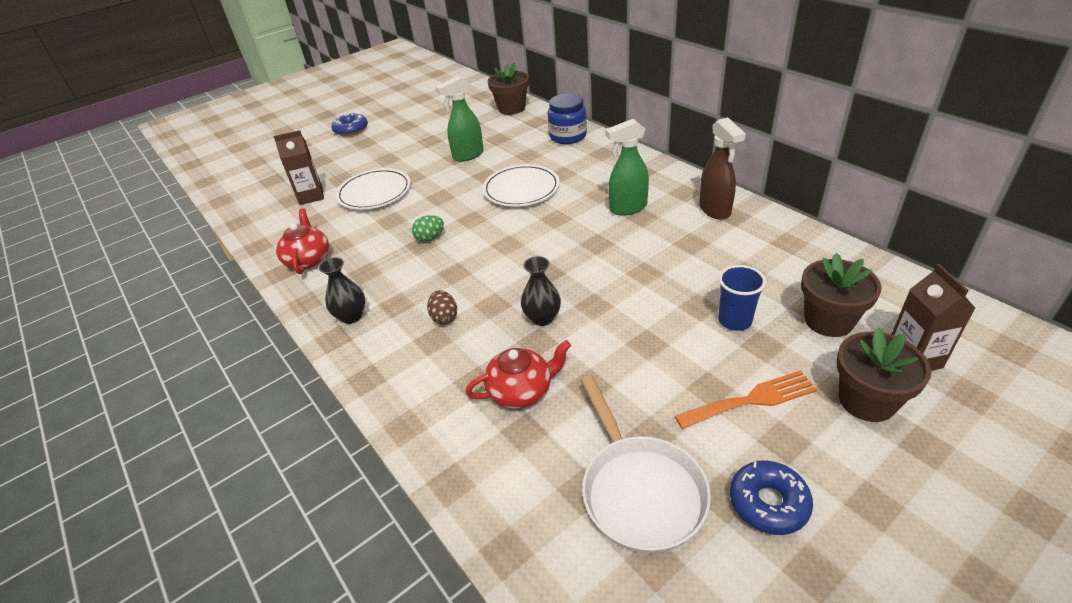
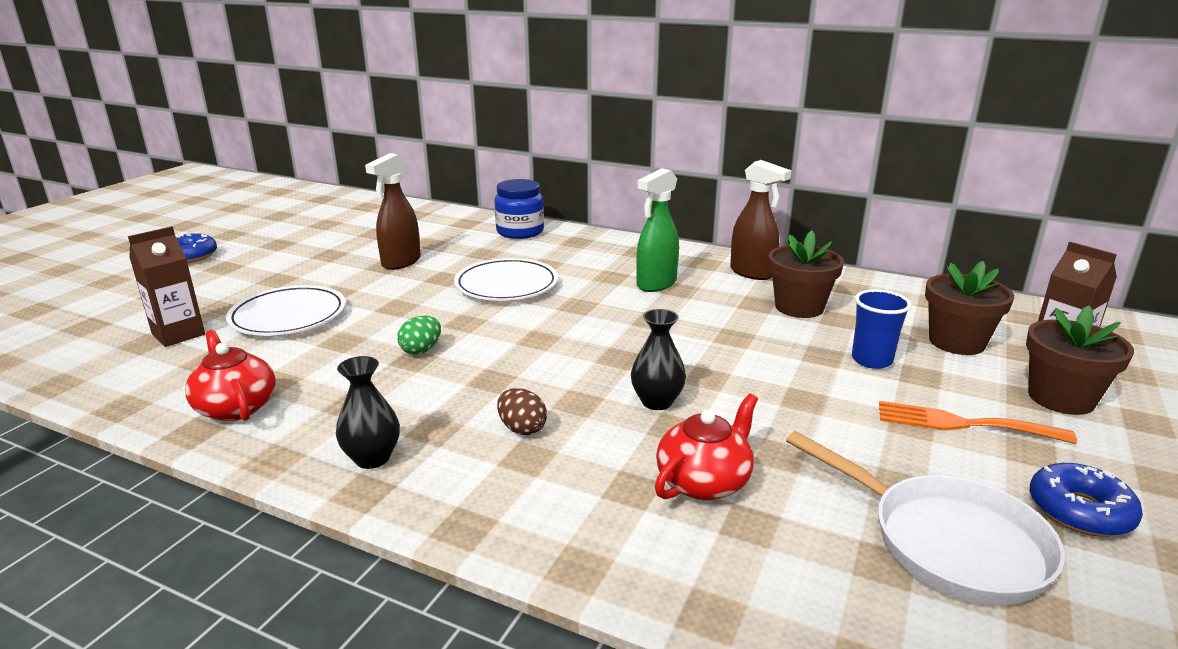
camera: 30 degrees left, 15 degrees down
green spray bottle [435,76,484,162] -> brown spray bottle [365,153,421,270]
brown flower pot [488,63,529,115] -> brown flower pot moved to [768,231,844,318]
orange fork [675,370,818,429] -> orange fork turned 120 degrees counterclockwise [879,401,1077,444]

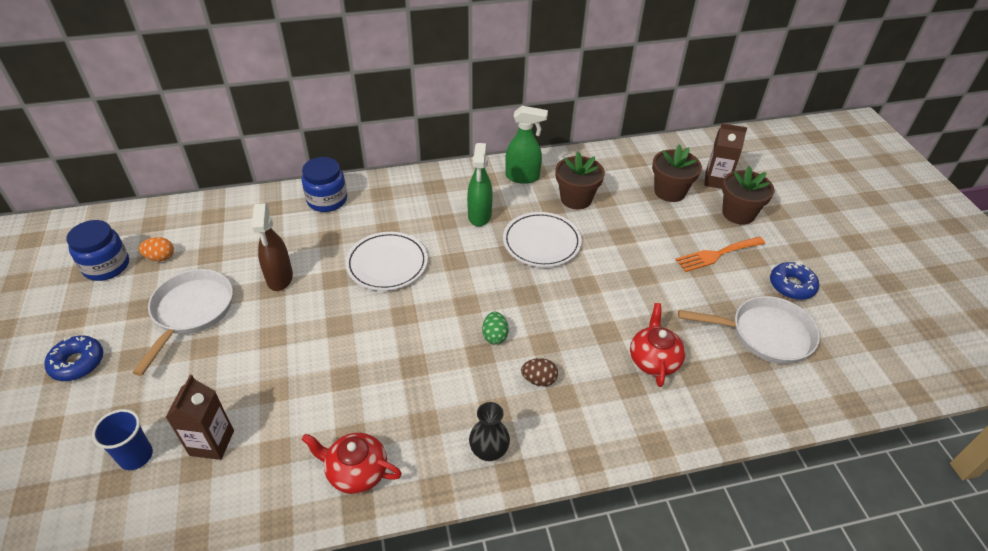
camera: 40 degrees left, 20 degrees up
white plate [226,285,346,336] -> white plate moved to [503,212,582,267]
green egg [397,315,441,355] -> green egg moved to [482,312,509,345]
black vase [631,309,686,410] -> none
brown spray bottle [730,160,792,280] -> green spray bottle [505,106,548,184]
blue cup [852,289,912,369] -> blue cup moved to [92,409,153,470]
none -> blue jar [66,220,129,281]
none -> white pan [132,269,233,376]
none -> orange egg [139,237,174,261]

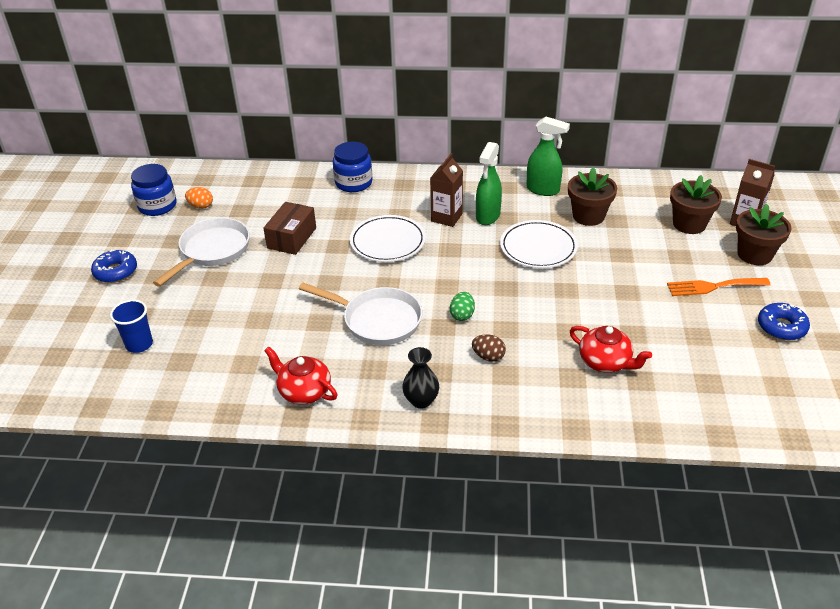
camera: 20 degrees right, 5 degrees down
brown carton [165,375,234,460] -> brown carton moved to [430,153,463,227]
brown spray bottle [252,203,293,291] -> brown box [263,202,316,255]
red teapot [630,303,685,387] -> red teapot turned 105 degrees clockwise [570,326,652,373]
white pan [678,296,820,364] -> white pan moved to [299,283,422,345]

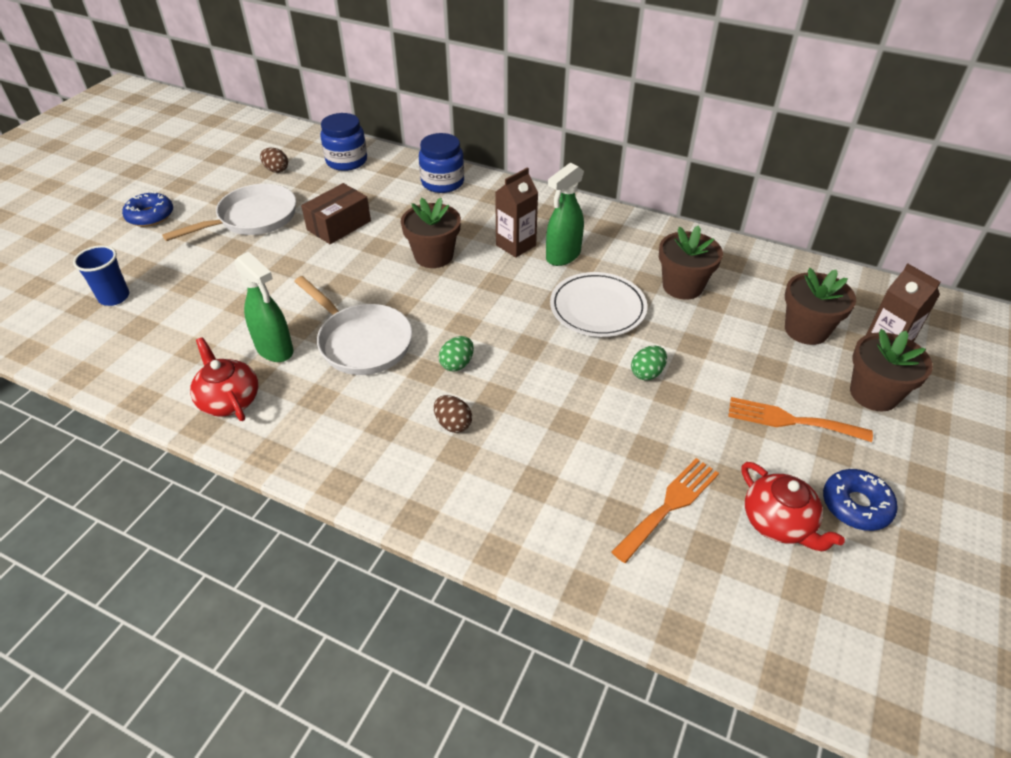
camera: 20 degrees right, 5 degrees up
blue jar [131,164,176,216] -> blue jar moved to [320,113,367,171]
orange egg [185,187,213,209] -> brown egg [260,148,288,173]
white plate [350,215,426,262] -> brown flower pot [401,198,461,268]
black vase [402,347,439,409] -> none
green spray bottle [526,116,570,196] -> green spray bottle moved to [234,252,293,362]
red teapot [570,326,652,373] -> red teapot moved to [742,462,845,551]
none -> orange fork [611,458,719,563]
none -> green egg [631,346,667,380]

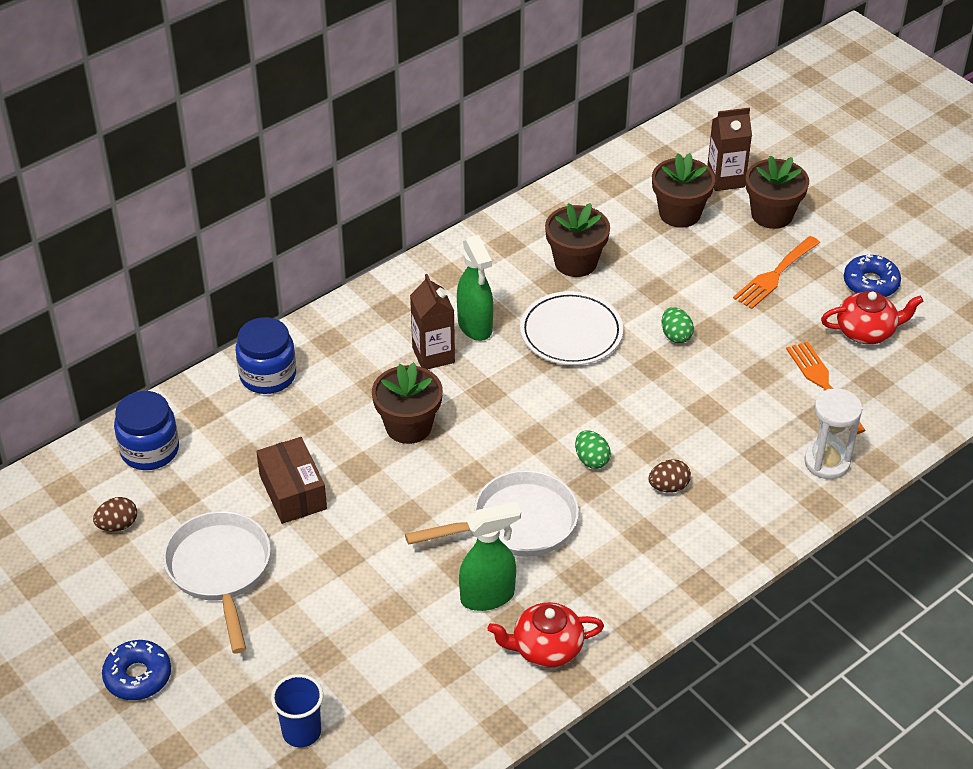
camera: 65 degrees left, 0 degrees up
none -> white hourglass [804,389,862,479]

